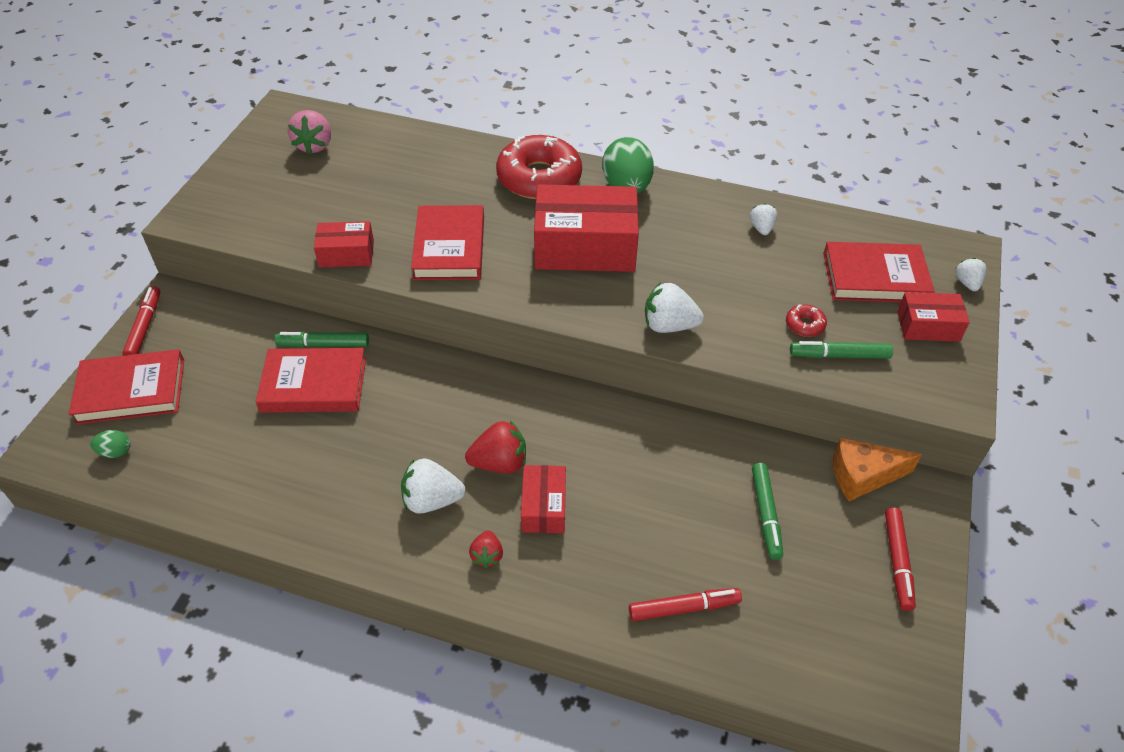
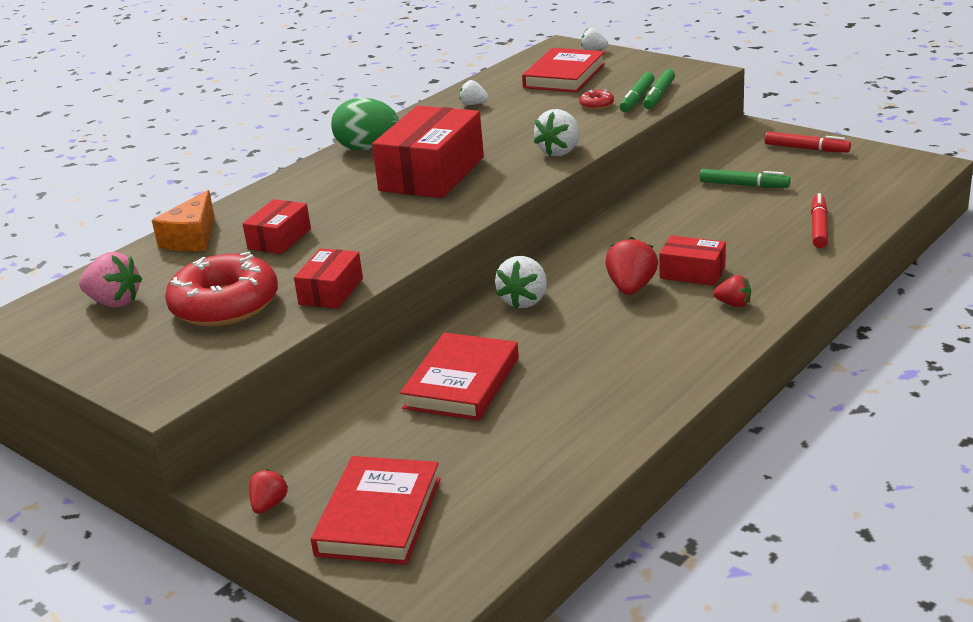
camera: 65 degrees left, 20 degrees down
green egg [90,430,131,458] -> none
red marker [122,286,160,356] -> red strawberry [249,469,288,514]
green marker [274,332,369,347] -> green marker moved to [643,69,675,109]
white strawberry [401,459,466,514] -> white strawberry moved to [495,256,547,309]
red book [411,205,484,280] -> none
red donut [496,135,582,199] -> red donut moved to [165,251,278,327]
orange cheese [833,438,922,501] -> orange cheese moved to [152,190,215,251]
red box [897,292,970,342] -> red box moved to [243,199,311,254]

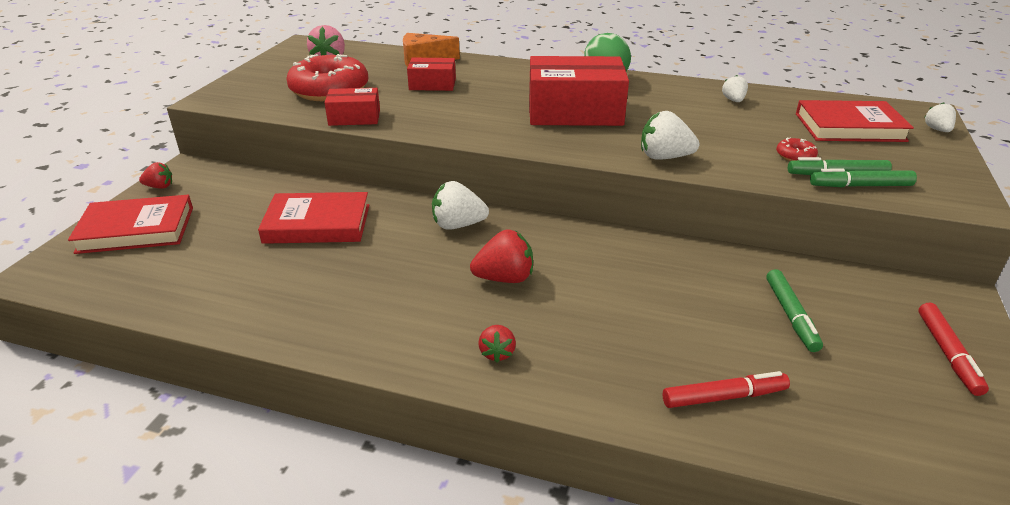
camera: 65 degrees right, 5 degrees up
red box [659,235,726,286] -> none

